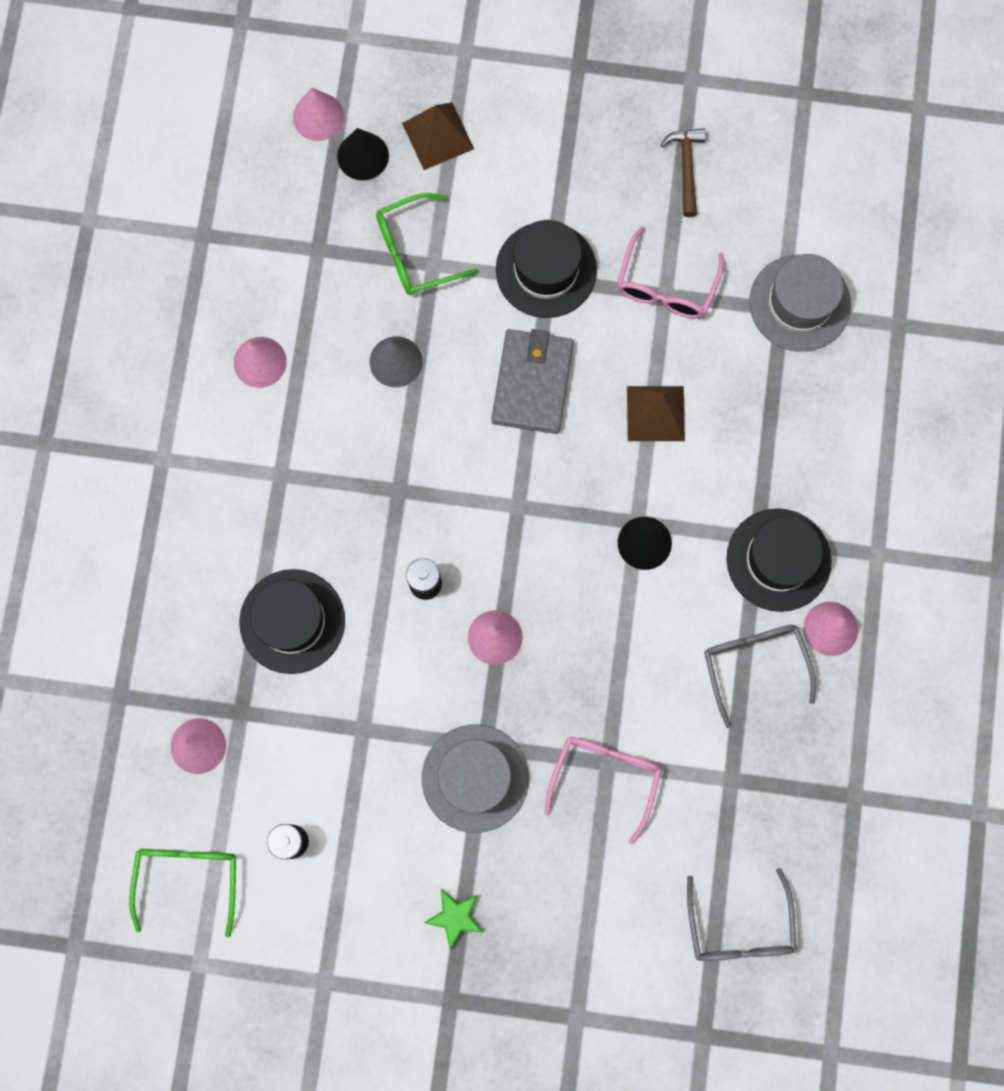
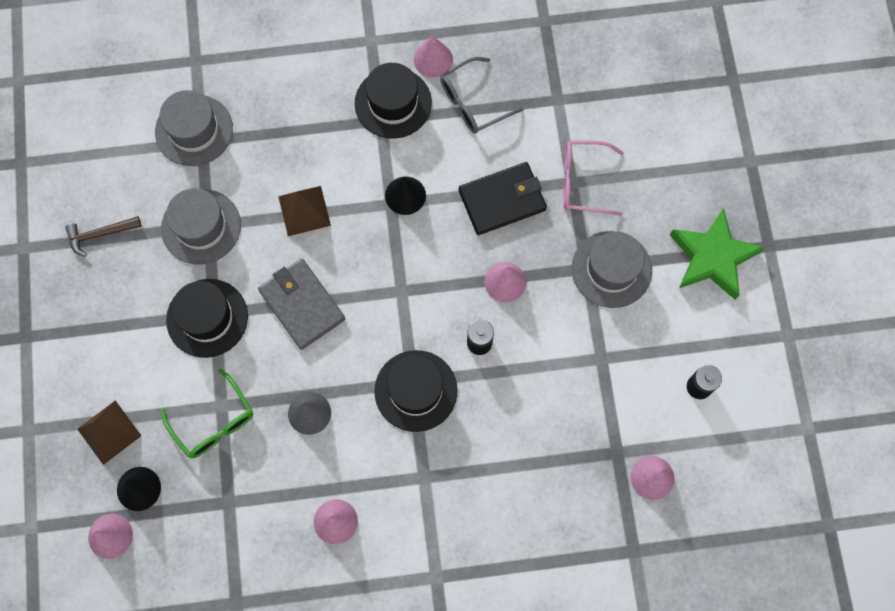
camera: 105 degrees left, 5 degrees down
green glasses [129,849,236,937] -> none
black hat [239,569,345,674] -> black hat moved to [374,350,458,432]
green star [424,889,483,949] -> green star [670,208,765,300], size x2.08
grey wallet [491,329,574,434] -> grey wallet turned 60 degrees clockwise [258,259,345,350]
pink glasses [617,227,724,319] -> grey hat [161,188,241,265]
grey glasses [687,868,797,961] -> none
none -> black wallet [459,162,547,235]

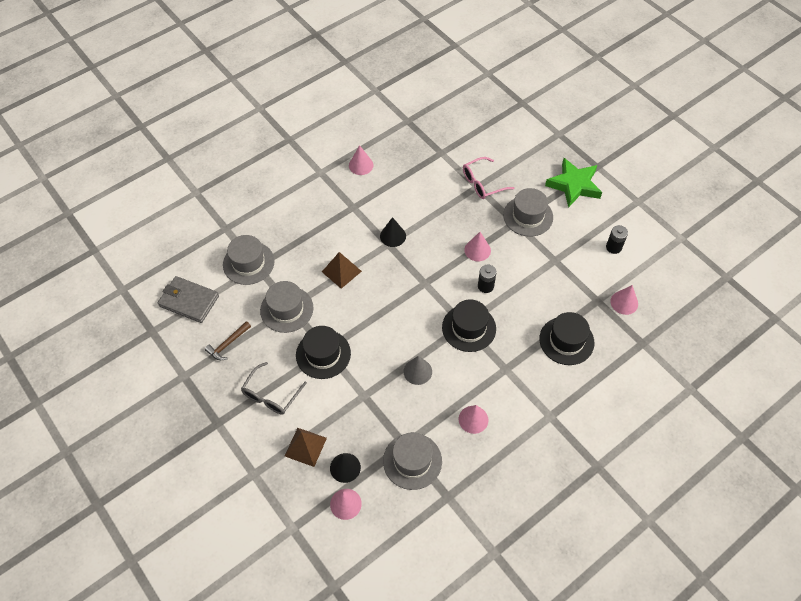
camera: 30 degrees left, 15 degrees down
green glasses [161,369,253,458] -> none
grey wallet [258,259,345,350] -> grey wallet moved to [158,276,219,323]
black hat [355,63,432,139] -> black hat moved to [540,312,594,365]
grey glasses [440,57,523,134] -> grey glasses moved to [241,362,307,415]
black wallet [459,162,547,235] -> none
none -> grey hat [383,432,442,490]

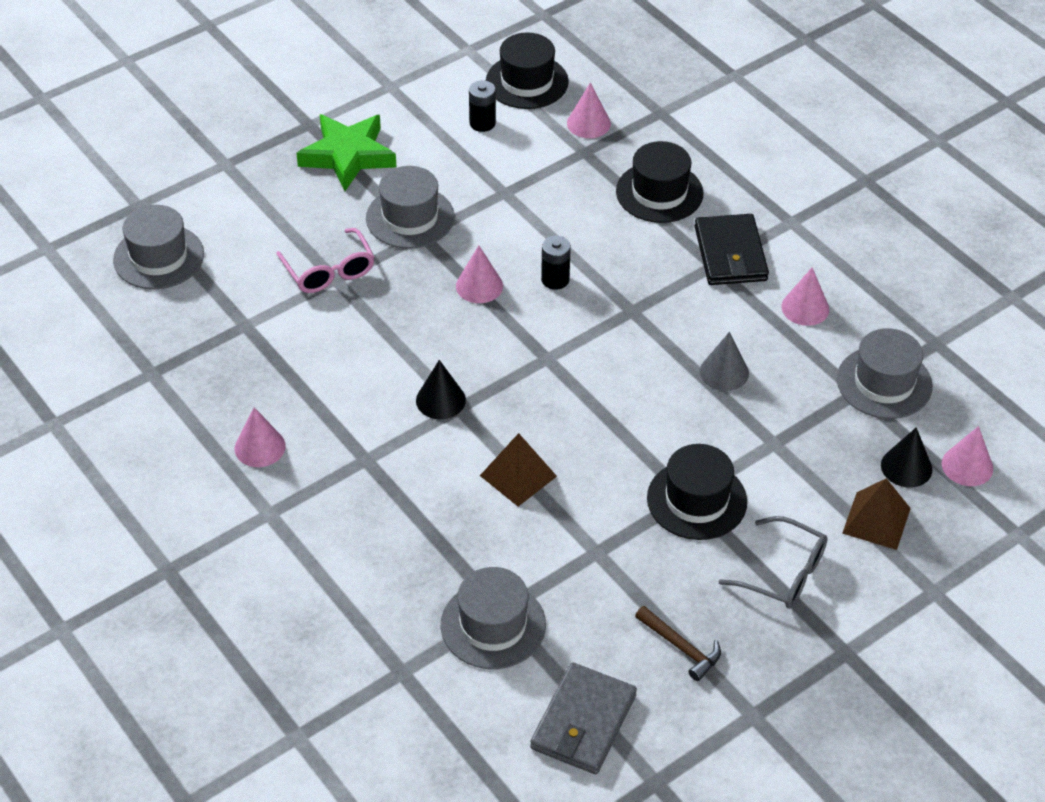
camera: 90 degrees left, 10 degrees down
grey hat [260,281,314,333] -> grey hat moved to [113,205,204,289]
black hat [442,299,496,352] -> black hat moved to [486,32,569,109]
none -> black wallet [695,214,769,285]

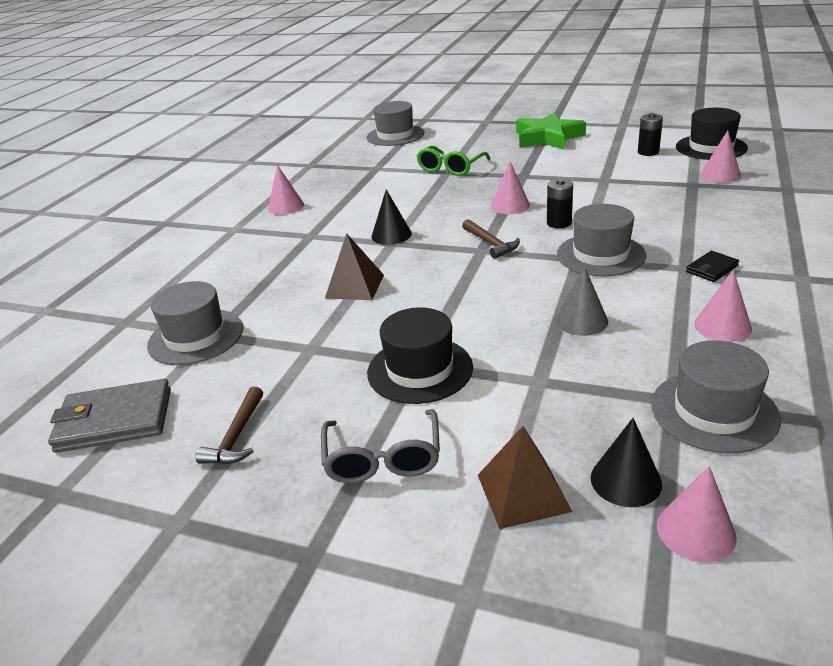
camera: 60 degrees right, 15 degrees down
pink glasses [276,228,374,293] -> green glasses [417,146,490,176]
grey hat [366,166,454,249] -> grey hat moved to [557,204,646,276]
black hat [616,141,703,223] -> none
black wallet [695,214,769,285] -> black wallet [686,251,739,282], size x0.52
none -> brown hammer [462,219,520,259]

